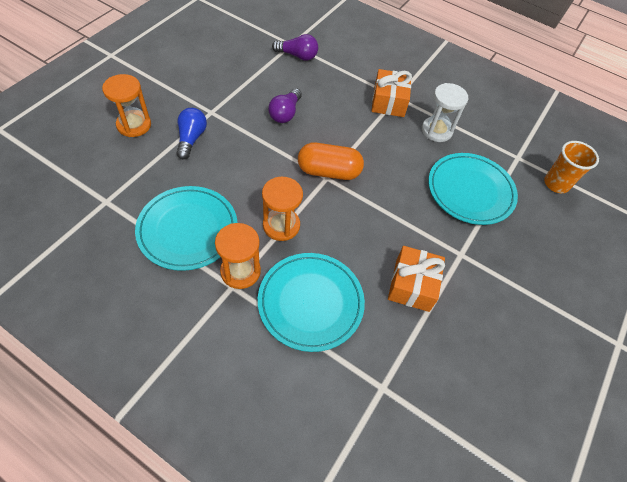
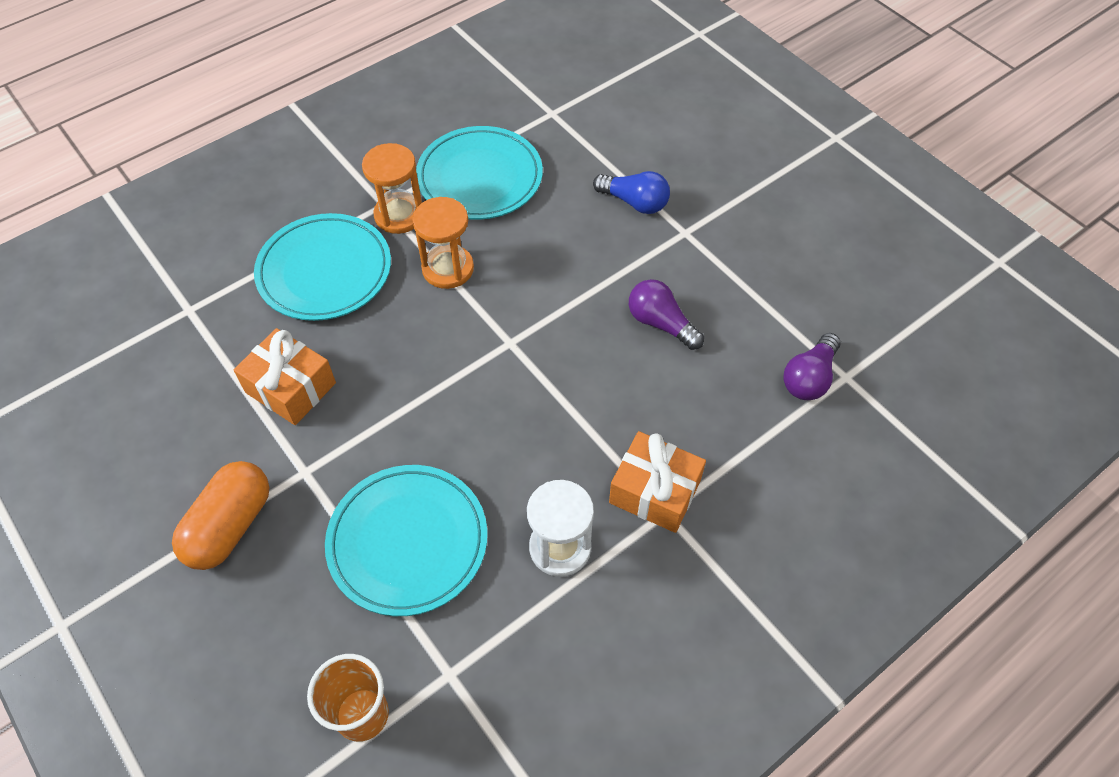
camera: 115 degrees right, 0 degrees up
orange hourglass [102,74,151,137] -> none
orange capsule [298,143,364,180] -> orange capsule moved to [172,461,269,570]

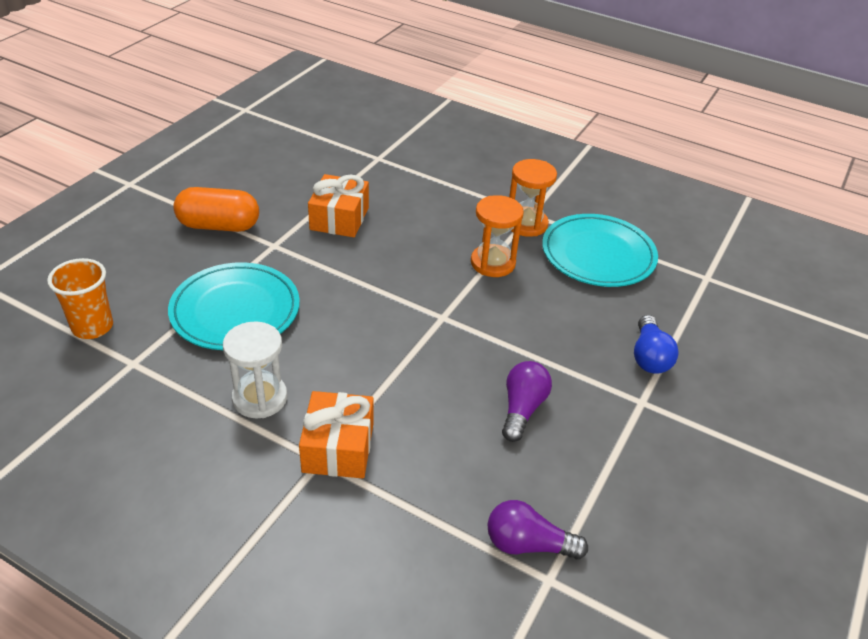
camera: 65 degrees right, 15 degrees down
turquoise plate [254,213,391,321] -> none

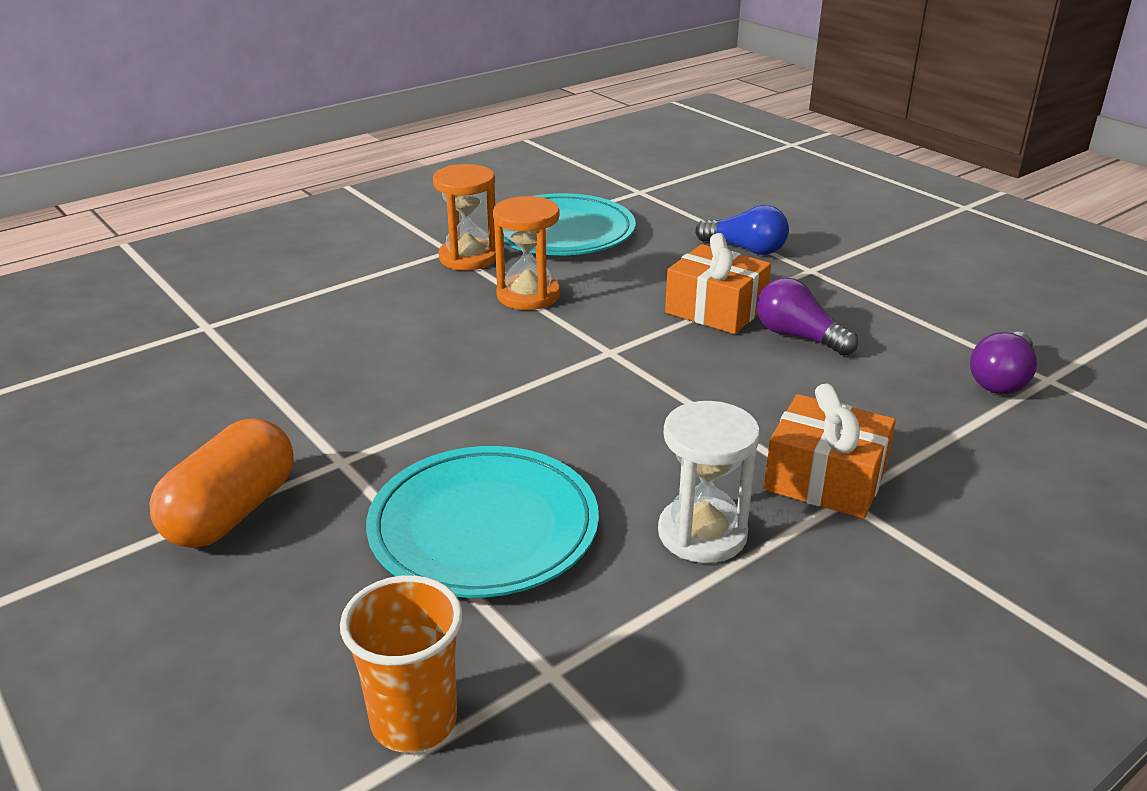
camera: 65 degrees left, 10 degrees down
orange gift [308,174,369,237] -> orange gift moved to [665,233,771,334]

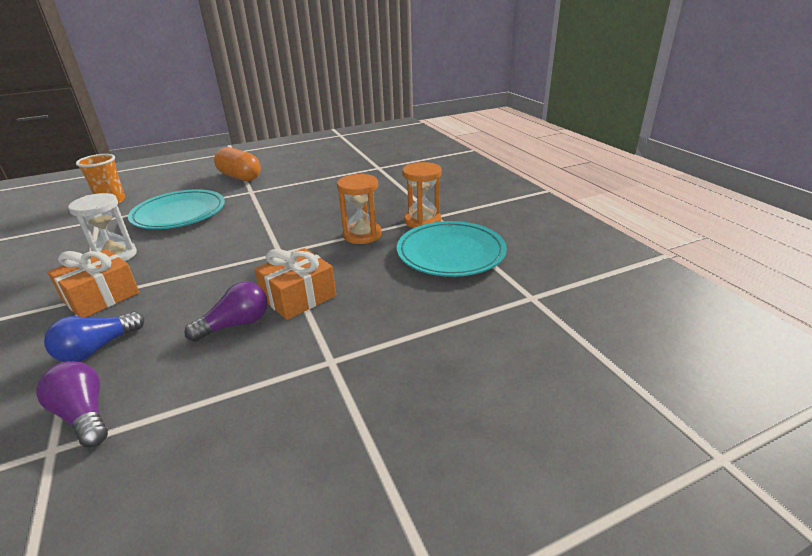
camera: 105 degrees right, 0 degrees up
blue light bulb [695,205,789,255] -> blue light bulb moved to [44,311,144,362]

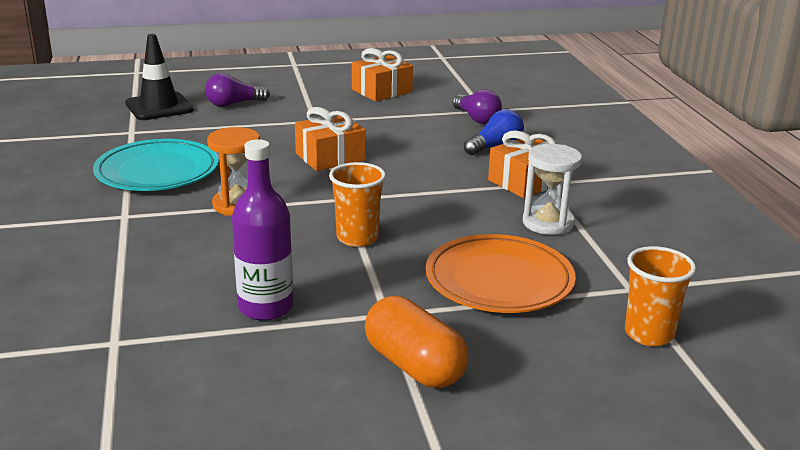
camera: 170 degrees left, 5 degrees down
turquoise plate [128,189,225,229] -> orange plate [425,234,576,313]
purple light bulb [184,282,268,342] -> purple light bulb moved to [205,73,270,107]
orange hourglass [402,162,442,228] -> none
none -> black traffic cone [125,34,194,120]
none -> purple bottle [232,139,293,321]
none -> orange cup [329,162,386,247]
none -> orange gift [352,48,413,101]

